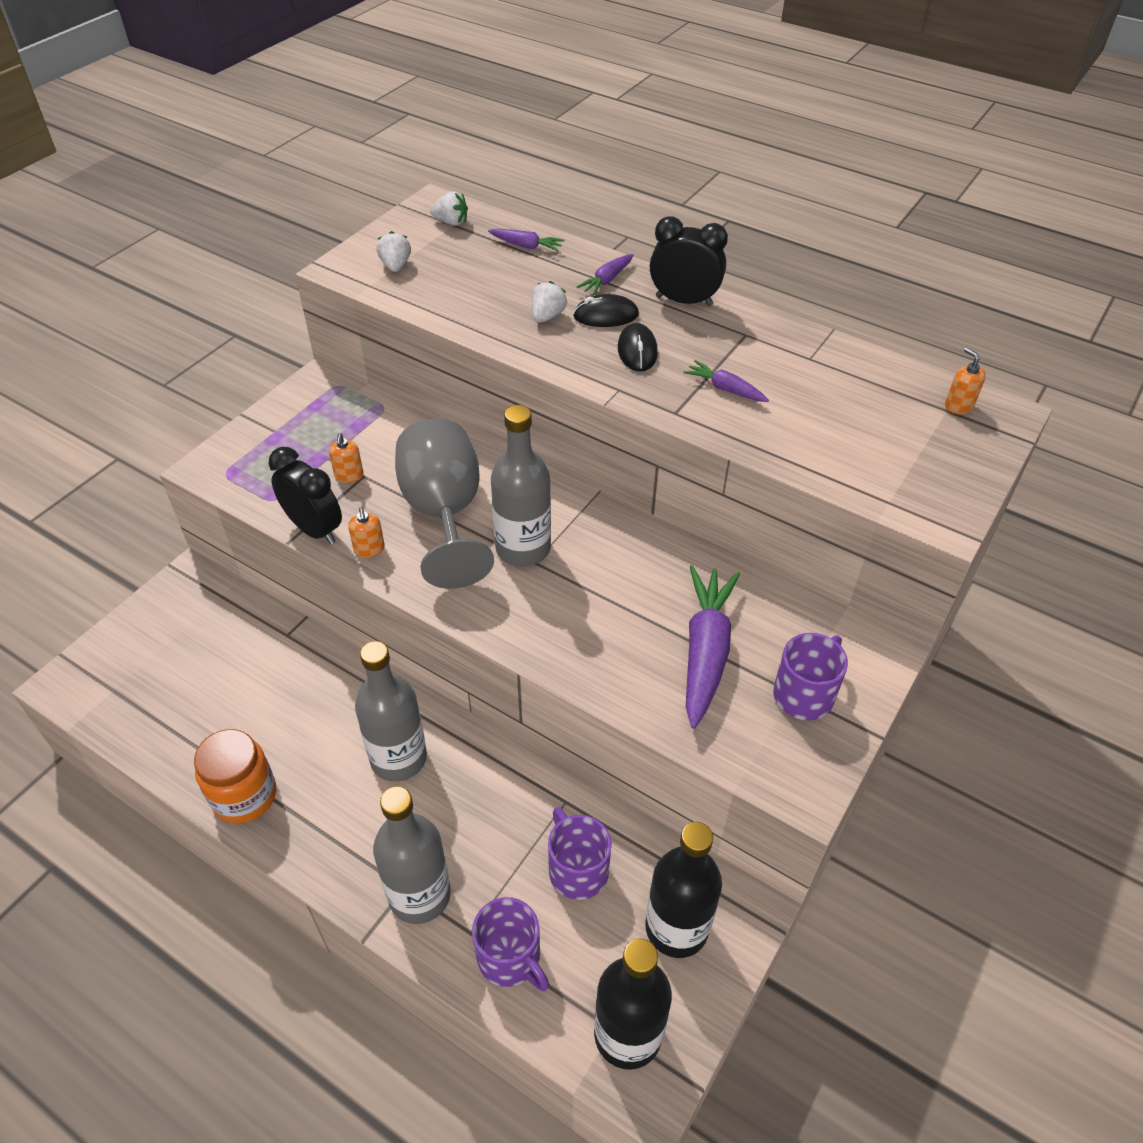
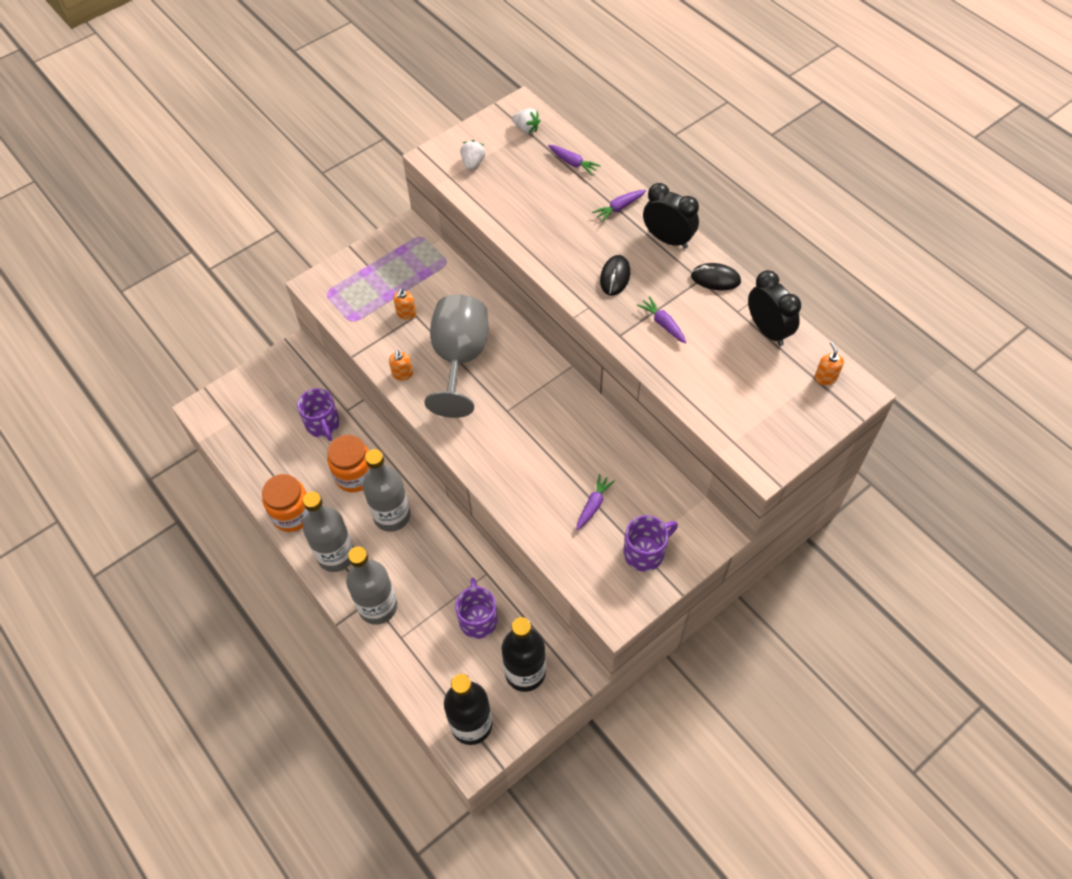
camera: 20 degrees right, 10 degrees up
black clock [269,447,342,545] -> black clock moved to [748,270,801,346]
purple mug [472,897,550,991] -> purple mug moved to [297,388,340,441]
grey bottle [491,405,551,566] -> grey bottle moved to [303,491,354,572]
white strawberry [532,281,568,322] -> none
black mouse [573,294,639,327] -> black mouse moved to [691,263,741,290]
purple carrot [686,565,740,729] -> purple carrot [576,474,615,530], size x0.50
none -> orange jar [327,435,370,492]

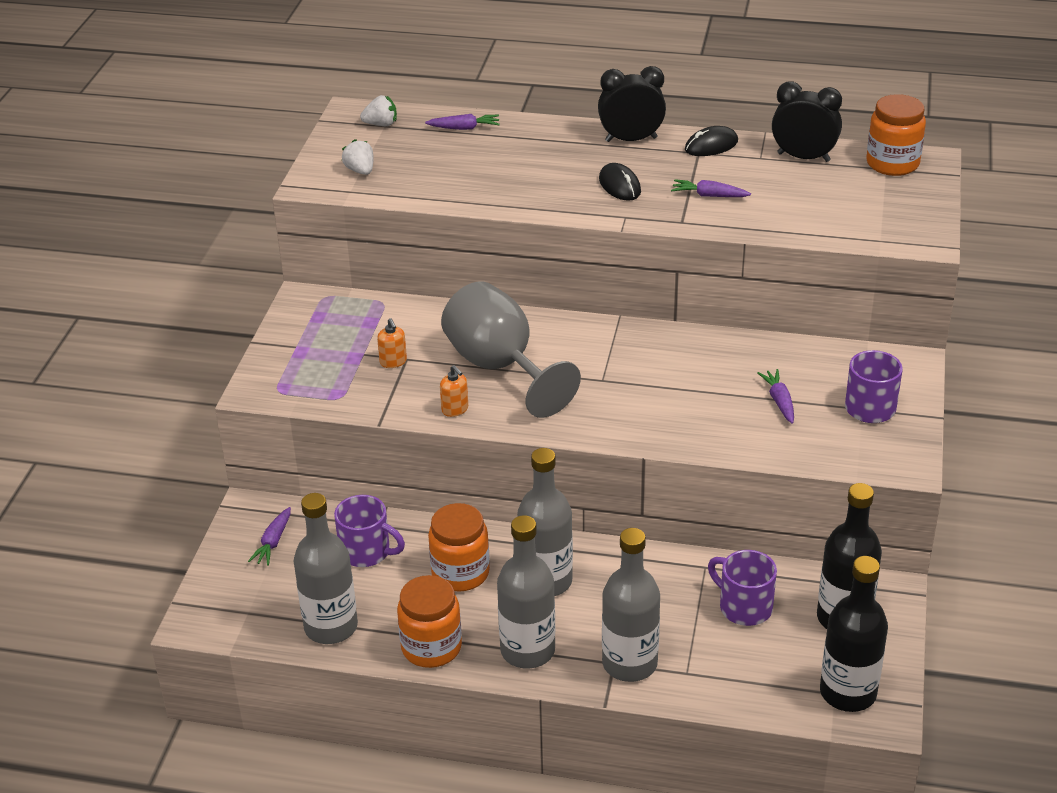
camera: 40 degrees left, 20 degrees down
purple carrot [592,190,646,222] -> purple carrot moved to [248,507,291,566]
orange soap dispenser [815,342,844,385] -> orange jar [866,94,926,176]
none -> grey bottle [294,493,358,644]

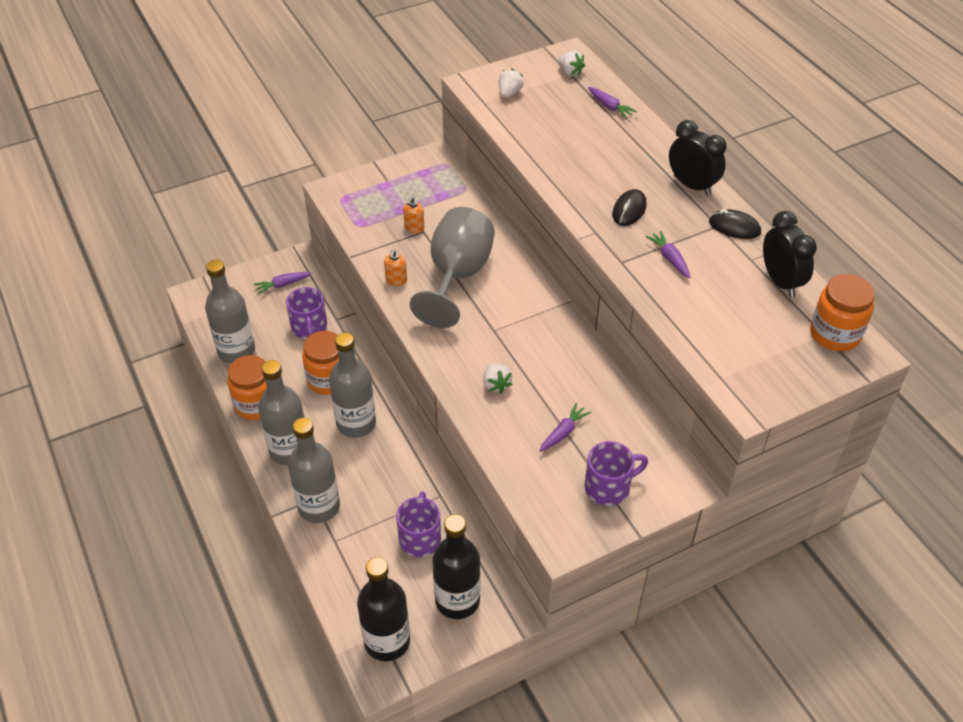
camera: 50 degrees right, 10 degrees up
none -> white strawberry [483,363,512,393]

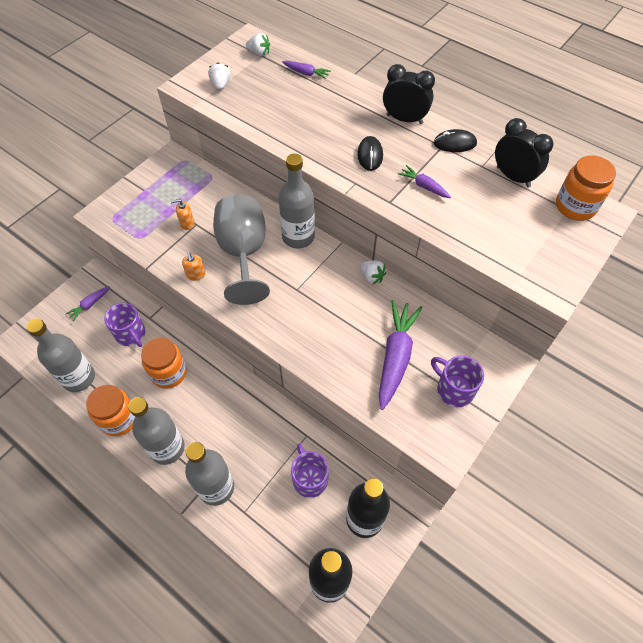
camera: 25 degrees left, 10 degrees up
grey bottle [329,333,376,438] -> grey bottle moved to [278,154,315,249]
orange soap dispenser [403,196,424,233] -> orange soap dispenser turned 75 degrees clockwise [171,199,194,230]
white strawberry [483,363,512,393] -> white strawberry moved to [360,261,386,284]
purple carrot [539,403,591,452] -> purple carrot [379,300,423,410], size x2.02
purple mug [585,441,648,506] -> purple mug turned 90 degrees counterclockwise [431,356,484,407]

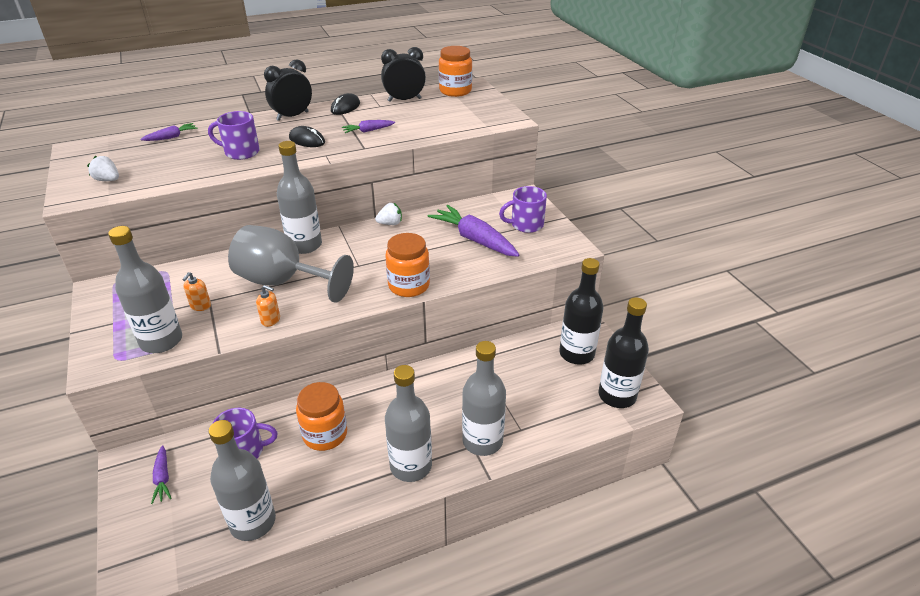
camera: 60 degrees left, 20 degrees down
orange jar [86,385,135,436] -> orange jar moved to [385,233,430,297]
white strawberry [246,33,270,56] -> none
purple mug [291,443,329,498] -> purple mug moved to [208,111,260,160]
none -> grey bottle [108,226,182,353]

